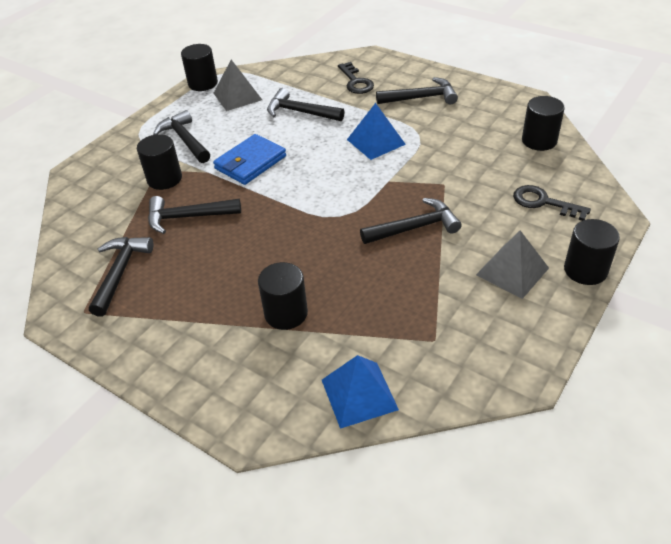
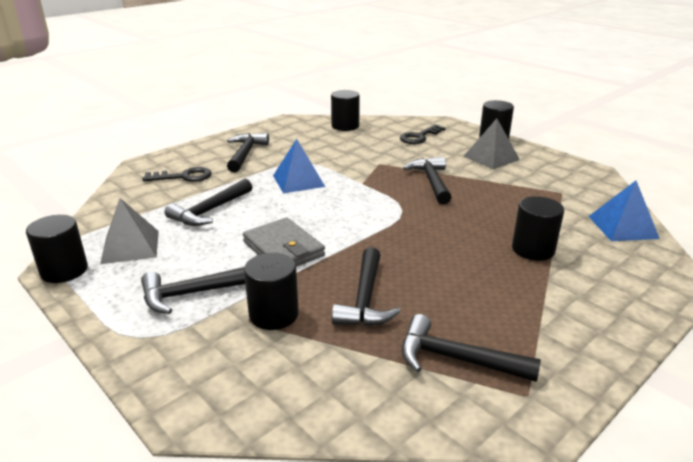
camera: 80 degrees left, 15 degrees down
blue wallet [213,134,286,185] -> grey wallet [243,218,325,267]

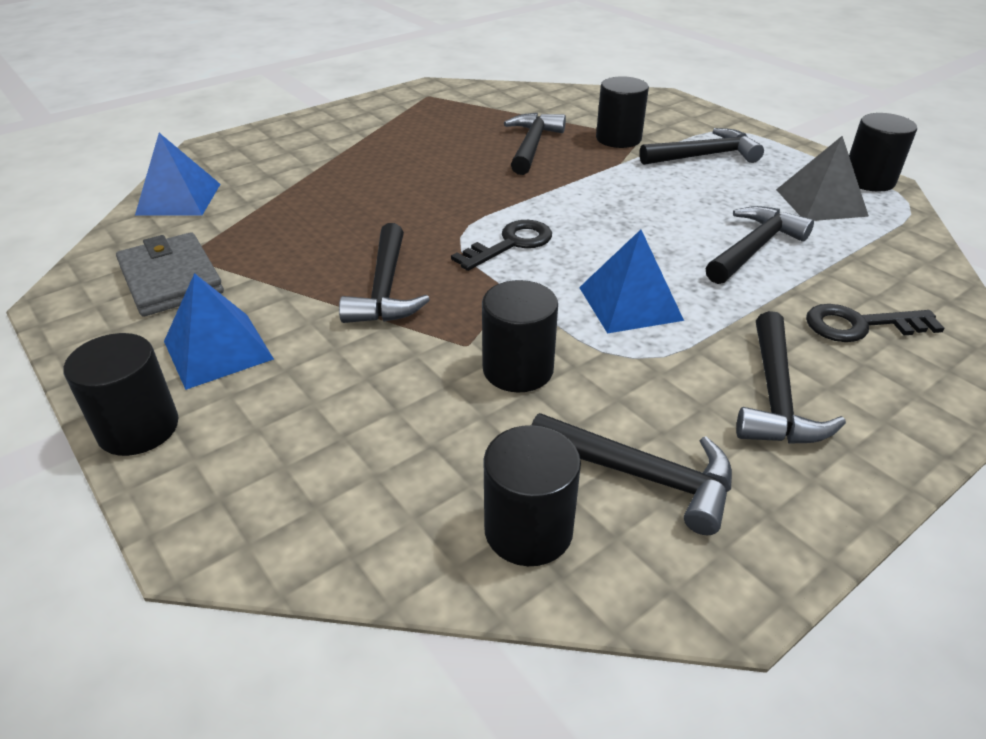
camera: 175 degrees left, 10 degrees up
grey wallet [243,218,325,267] -> grey wallet moved to [116,232,224,316]
black key [400,124,445,144] -> black key moved to [451,220,552,271]
black hammer [402,314,541,382] -> black hammer moved to [532,413,732,535]
grey pyramid [464,118,520,169] -> blue pyramid [164,273,274,390]
black cylinder [512,196,564,261] -> black cylinder moved to [482,280,558,392]

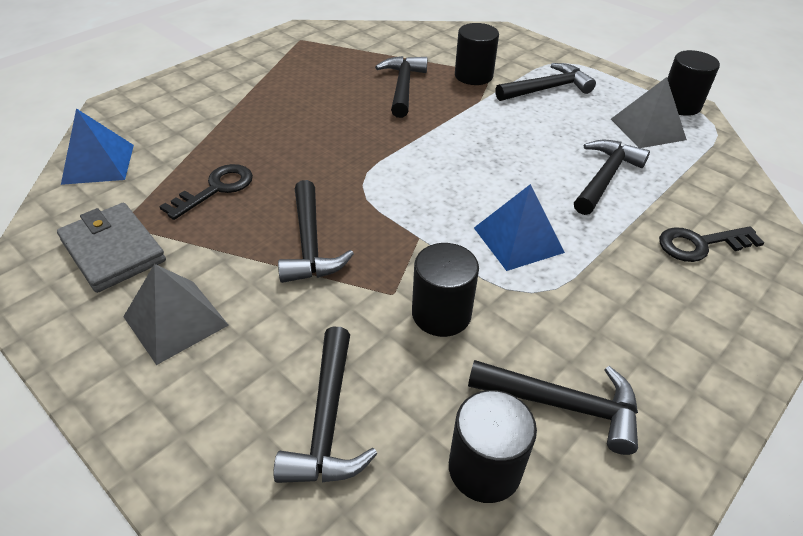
camera: 10 degrees left, 5 degrees up
black cylinder [63,333,179,456] -> none
blue pyramid [164,273,274,390] -> grey pyramid [123,264,229,365]
black key [451,220,552,271] -> black key moved to [159,164,253,220]
black hammer [736,311,846,444] -> black hammer moved to [274,327,377,483]

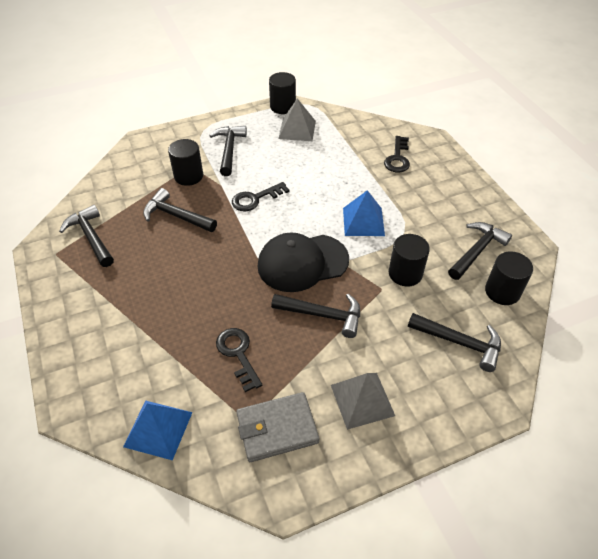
camera: 65 degrees left, 5 degrees up
black hammer [574,140,650,215] -> black hammer moved to [59,205,114,267]
none -> black key [232,182,290,212]
none -> black cap [257,232,349,292]

